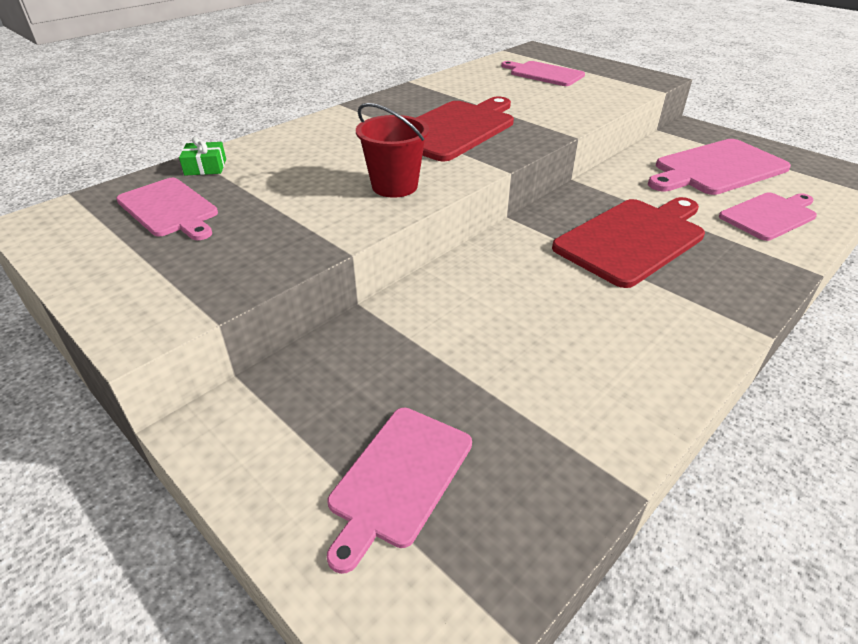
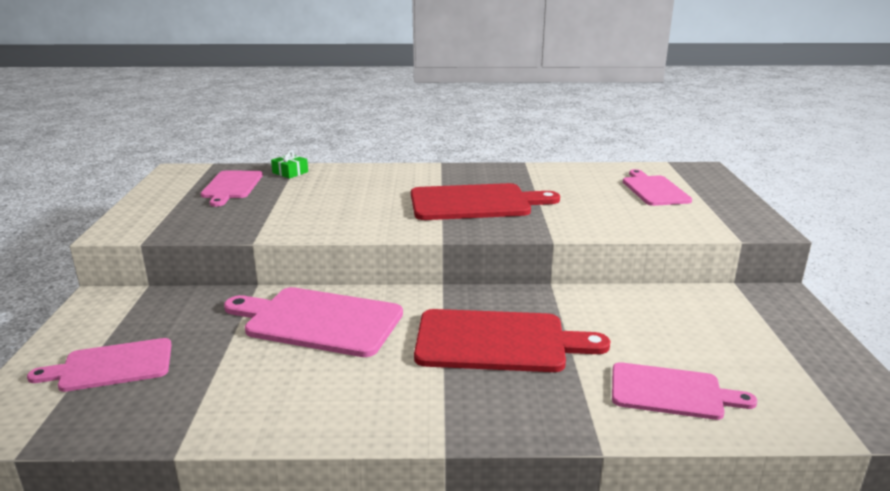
camera: 45 degrees right, 15 degrees down
red bucket [356,103,429,198] -> none
pink cutting board [648,139,791,195] -> pink cutting board moved to [224,287,403,357]

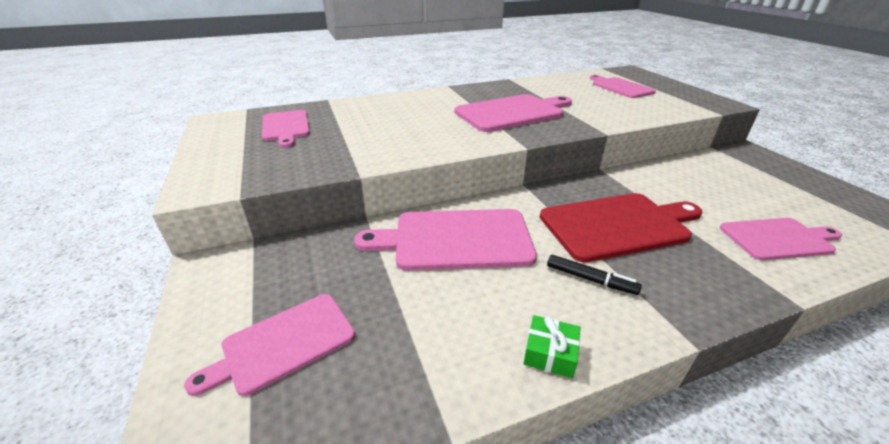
camera: 20 degrees left, 10 degrees up
green gift [271,151,308,179] -> green gift moved to [523,315,580,378]
red cutting board [411,183,560,220] -> pink cutting board [455,94,572,132]
none -> black marker [547,255,642,295]

